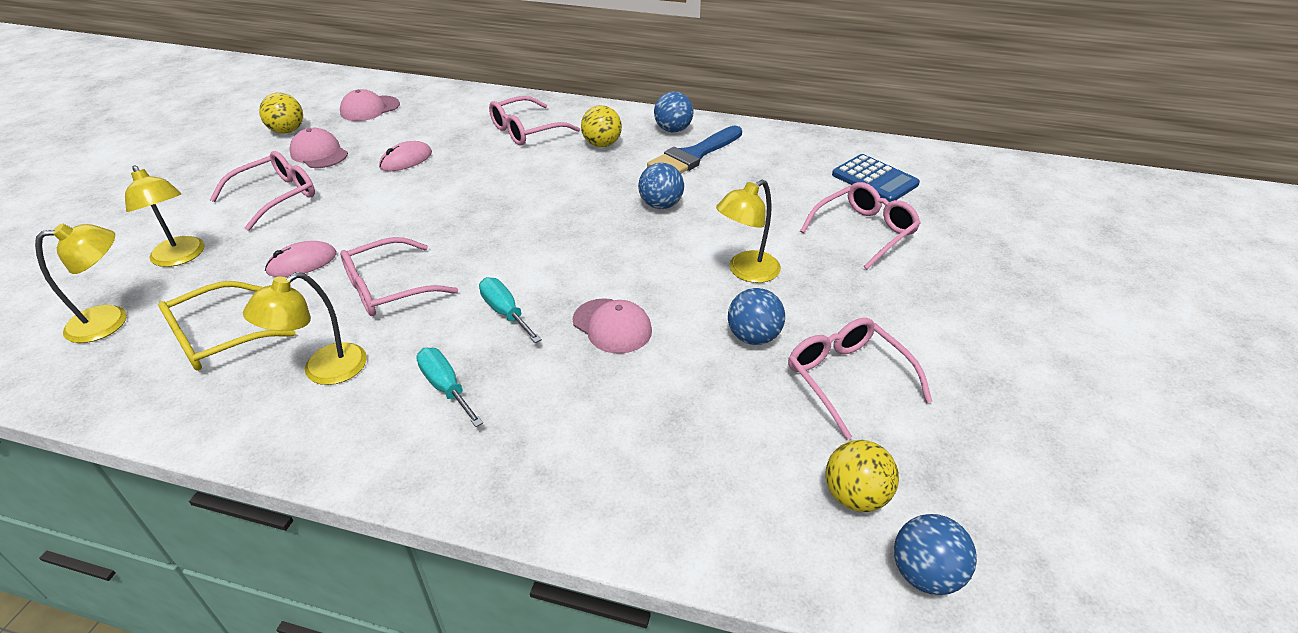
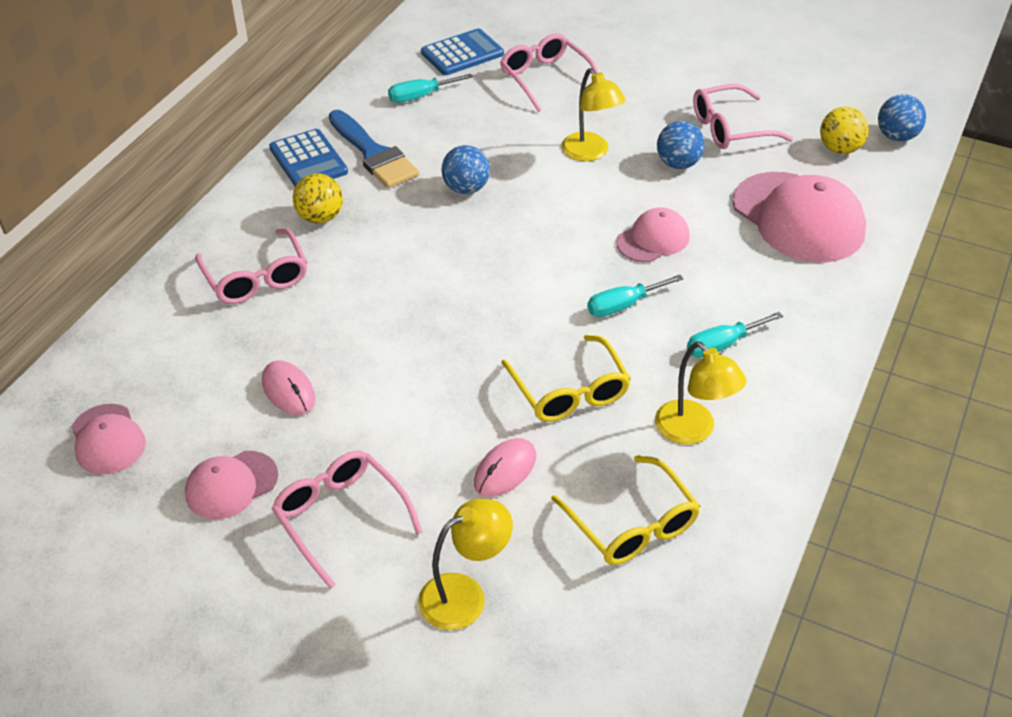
camera: 80 degrees left, 5 degrees up
yellow lamp [35,223,127,343] -> none
yellow ball [259,93,303,134] -> none
pink mouse [265,241,337,277] -> pink mouse turned 60 degrees clockwise [474,438,536,497]
pink glasses [340,237,458,316] -> yellow glasses [501,335,631,422]
blue ball [654,91,693,132] -> blue calculator [269,129,348,187]
none -> turquoise screwdriver [388,74,473,103]
none -> pink cap [732,172,866,262]

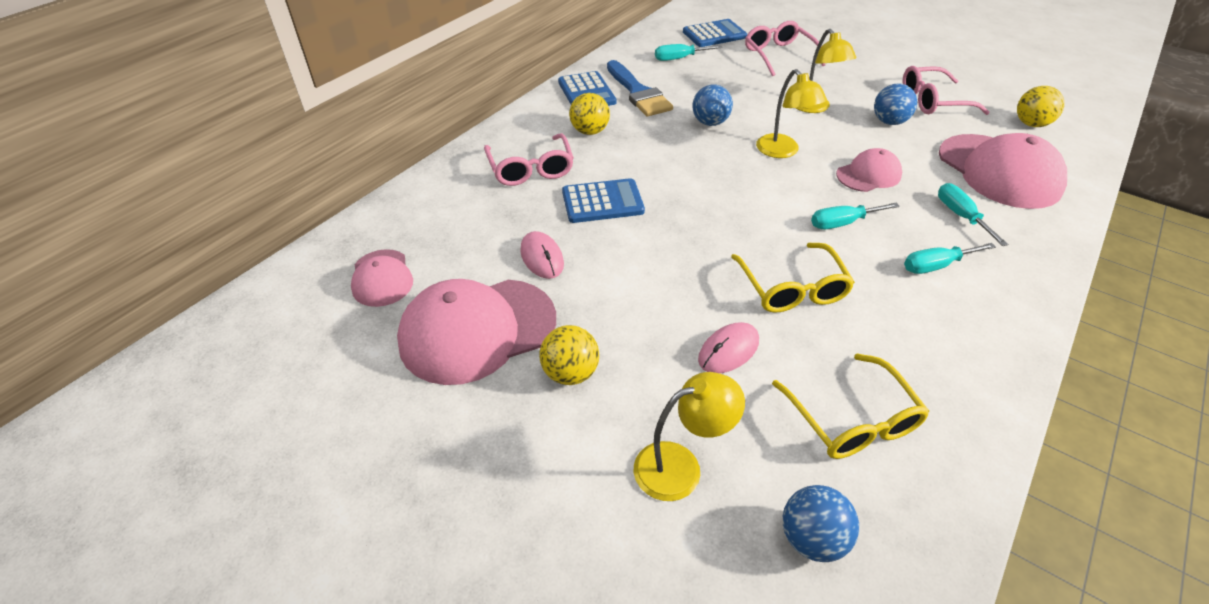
camera: 10 degrees right, 0 degrees up
pink cap [185,451,278,519] -> pink cap [397,279,556,385], size x1.85
pink glasses [272,450,423,589] -> yellow ball [539,325,599,385]
yellow lamp [655,341,746,444] -> yellow lamp moved to [756,69,827,158]
blue ball [878,94,926,141] -> blue ball moved to [783,485,859,562]
none -> blue calculator [562,178,645,223]
none -> turquoise screwdriver [938,183,1009,246]

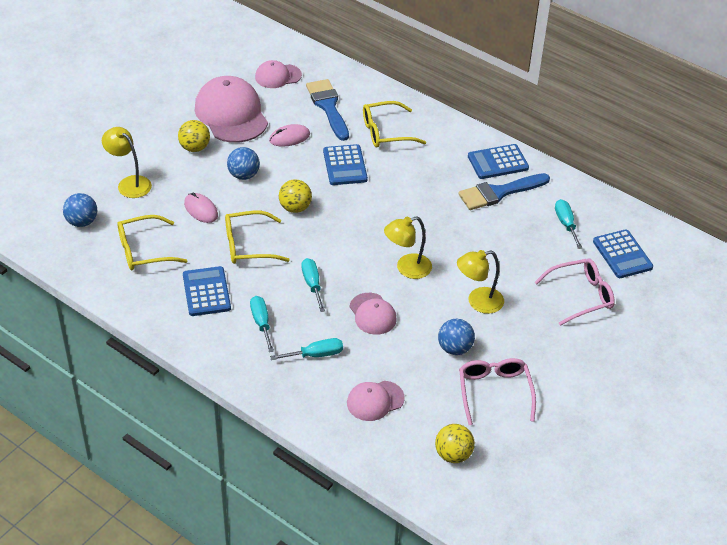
camera: 90 degrees right, 0 degrees up
pink glasses [484,133,574,186] -> yellow glasses [363,101,426,147]
yellow ball [569,93,610,135] -> yellow ball moved to [279,179,312,213]
yellow lamp [634,372,745,501] -> yellow lamp turned 150 degrees clockwise [102,127,152,198]
blue ball [692,84,733,126] -> blue ball moved to [227,147,260,180]
pink cap [939,133,1067,209] -> pink cap [347,381,405,421], size x0.54
none -> blue calculator [183,266,231,316]
none -> blue brush [306,79,349,141]

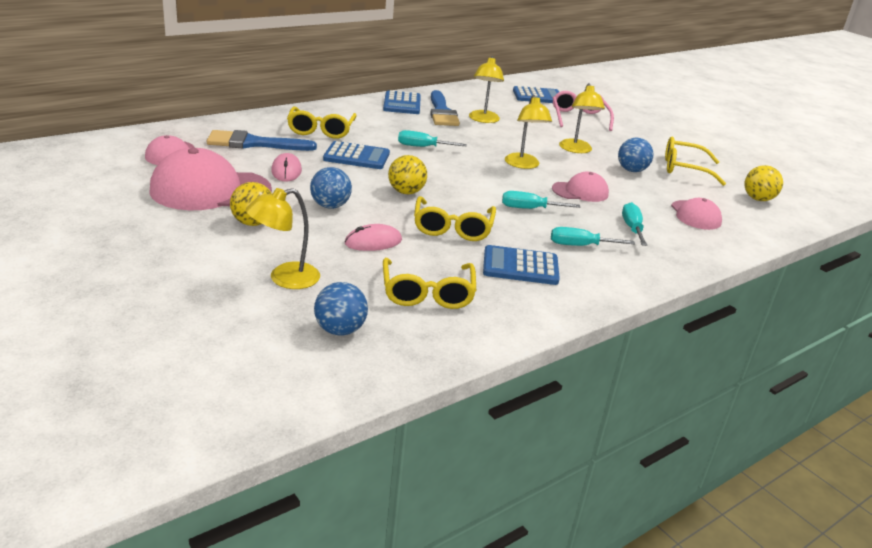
camera: 75 degrees left, 15 degrees down
pink glasses [459,358,536,425] -> yellow glasses [665,136,726,186]
turquoise screwdriver [555,199,582,249] -> turquoise screwdriver moved to [398,130,467,147]
none -> yellow lamp [469,56,504,123]

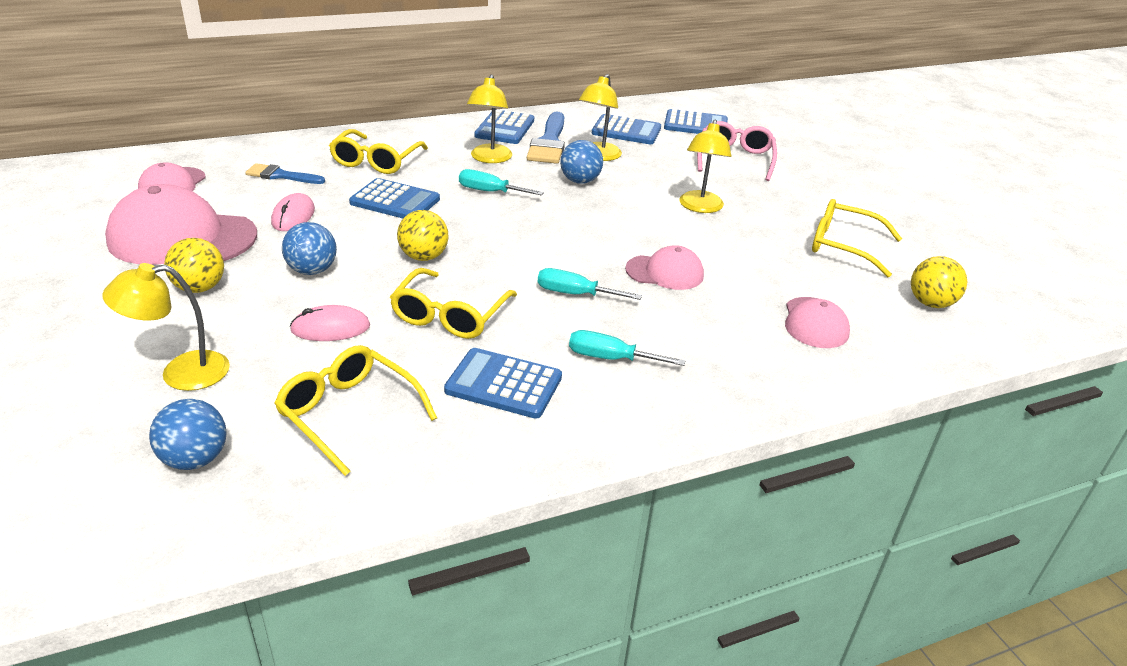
camera: 15 degrees right, 5 degrees up
blue brush [207,130,317,151] -> blue brush [245,163,325,184], size x0.61
yellow glasses [383,258,476,309] -> yellow glasses turned 120 degrees clockwise [274,345,437,476]
yellow lamp [505,95,552,169] -> yellow lamp moved to [467,74,512,163]
blue ball [618,138,653,172] -> blue ball moved to [560,140,603,184]
turquoise screwdriver [622,202,647,246] -> none
none -> blue calculator [592,114,661,144]

